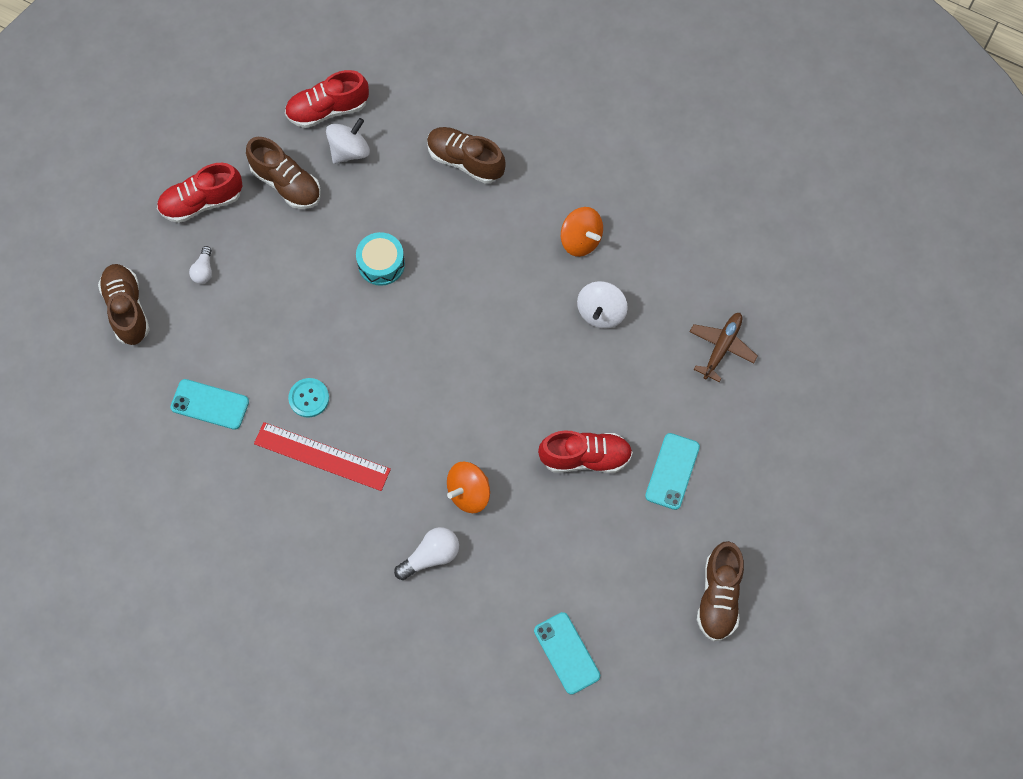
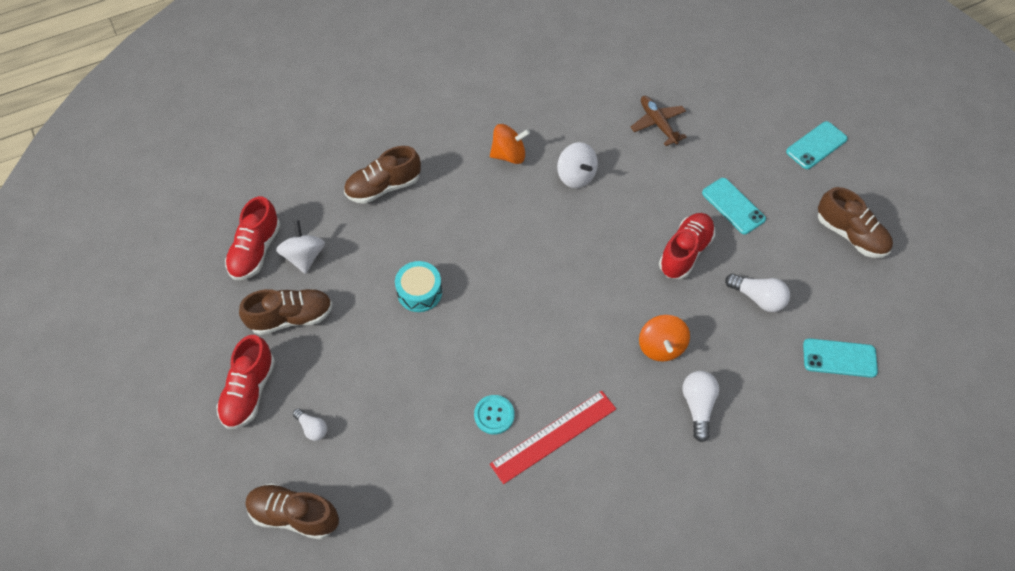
camera: 55 degrees left, 10 degrees down
turquoise phone [171,379,249,430] -> turquoise phone moved to [786,121,848,169]
none -> white light bulb [725,273,790,312]

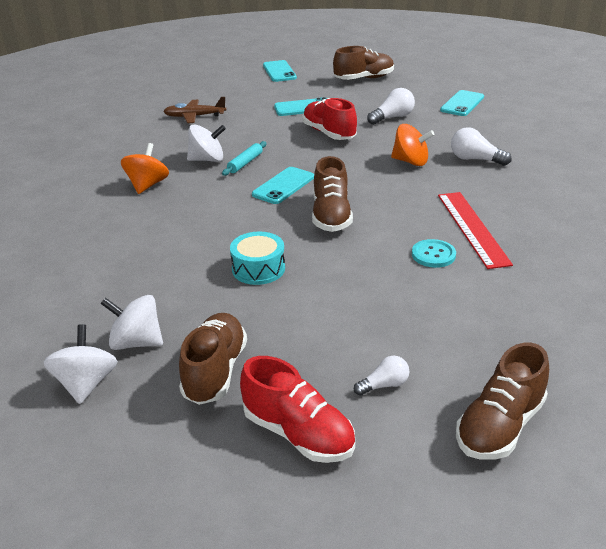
camera: 65 degrees left, 25 degrees down
red shoe [225,196,280,280] -> white spinning top [43,324,118,404]
brown shoe [344,146,421,204] -> brown shoe moved to [312,156,353,232]
none -> turquoise rolling pin [222,141,267,176]
none -> turquoise phone [252,167,314,204]

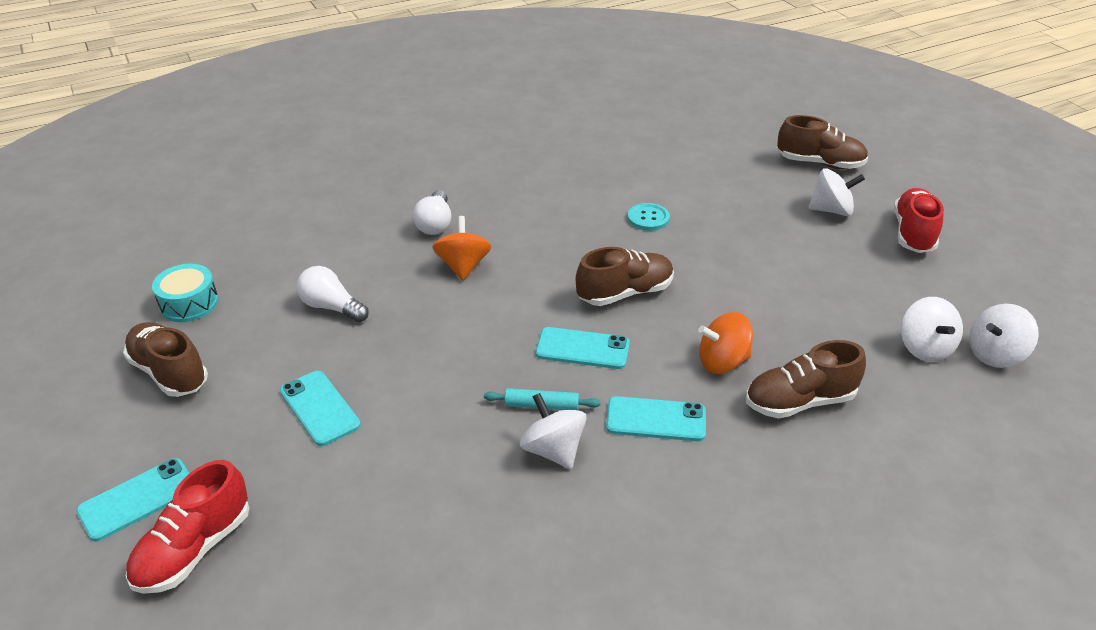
camera: 115 degrees left, 5 degrees up
orange spinning top [121,143,169,194] -> orange spinning top moved to [698,312,753,374]
brown plane [163,97,226,123] -> none
brown shoe [179,313,247,405] -> brown shoe moved to [746,340,866,418]
turquoise drum [230,232,285,285] -> turquoise drum moved to [152,264,219,322]
red shoe [303,98,357,140] -> red shoe moved to [126,460,249,594]
white light bulb [354,356,409,396] -> white spinning top [809,168,865,216]
red ruler [438,192,513,269] -> none
turquoise phone [440,90,484,116] -> turquoise phone moved to [606,396,706,441]

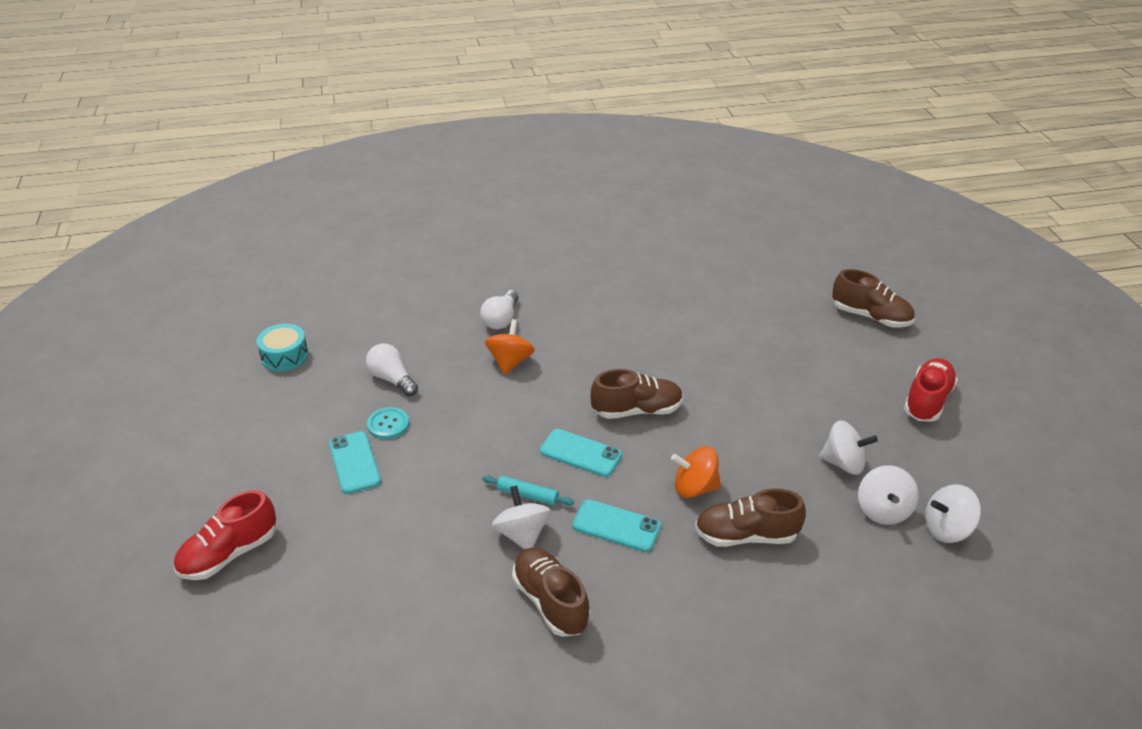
camera: 15 degrees right, 0 degrees up
turquoise phone [76,458,189,542] -> none
brown shoe [123,322,208,397] -> brown shoe moved to [512,548,590,637]
turquoise button [627,203,670,231] -> turquoise button moved to [367,407,409,439]
white spinning top [809,168,865,216] -> white spinning top moved to [819,420,878,475]

